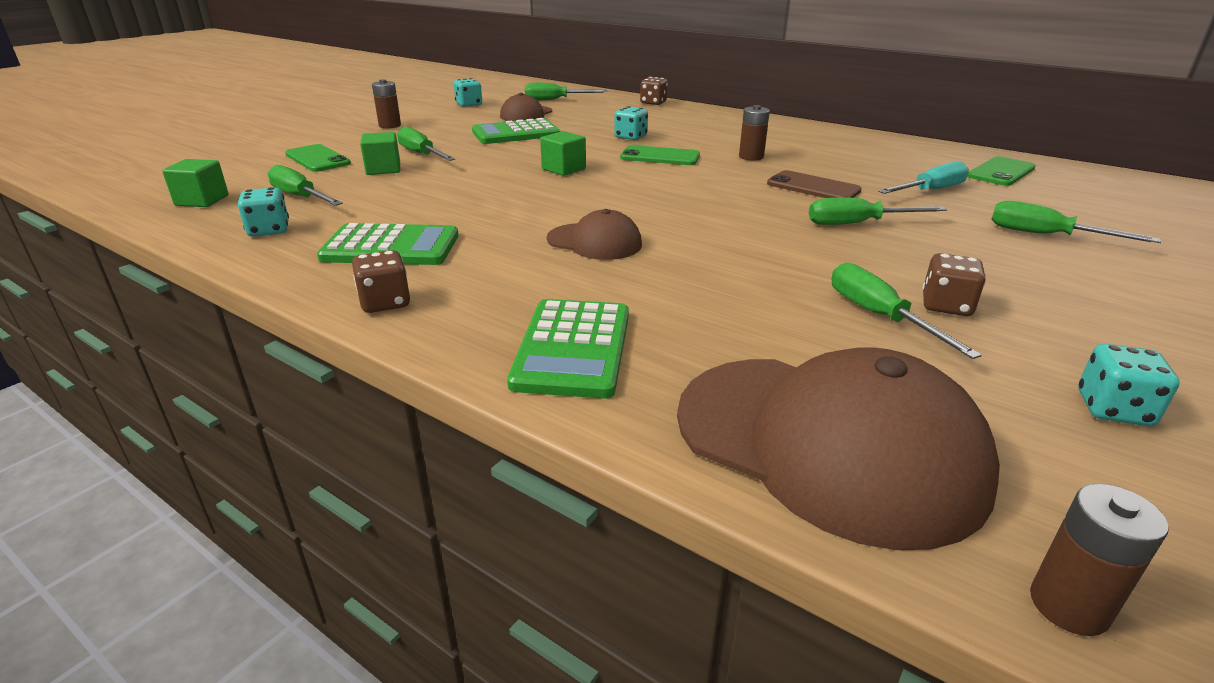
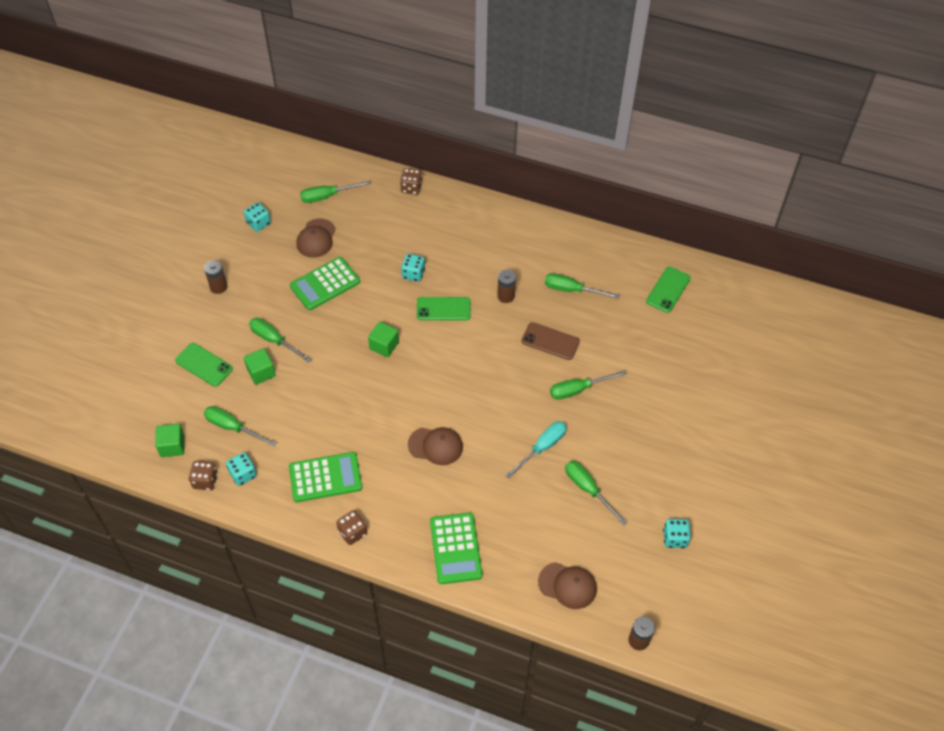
camera: 15 degrees left, 25 degrees up
brown cap [677,347,1000,550] -> brown cap [538,562,597,609], size x0.51
turquoise screwdriver [878,161,969,194] -> turquoise screwdriver moved to [506,421,567,478]
brown dice [922,253,986,316] -> brown dice moved to [189,461,218,491]
green screwdriver [991,201,1161,243] -> green screwdriver moved to [545,273,620,299]

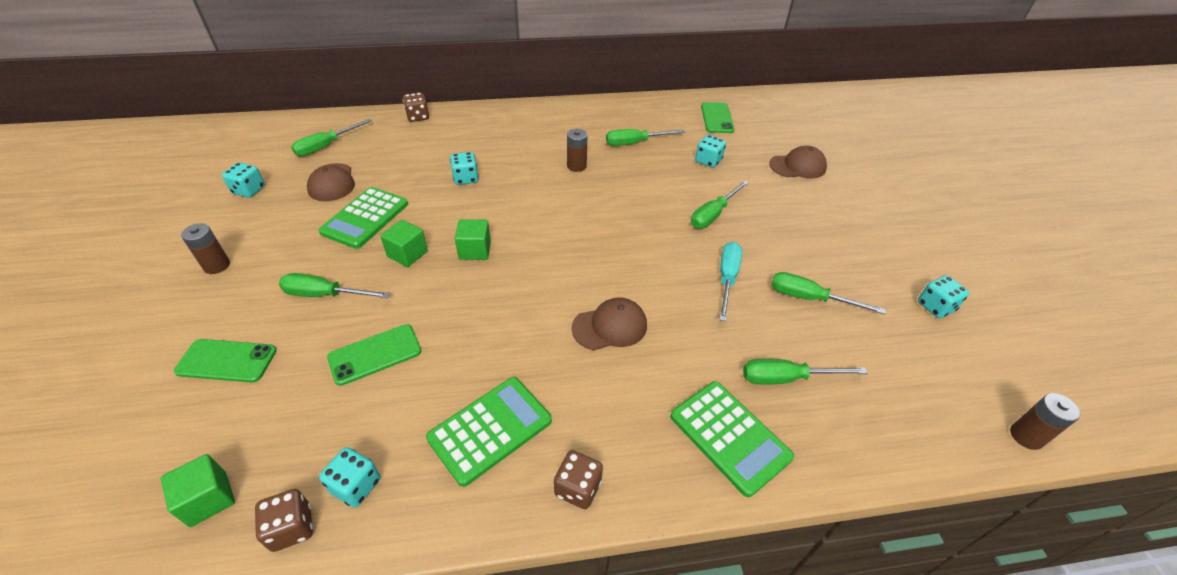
camera: 30 degrees left, 10 degrees down
green screwdriver [204,406,276,447] -> green screwdriver moved to [743,359,868,385]
green cube [244,348,276,385] -> green cube moved to [380,220,428,267]
green phone [417,297,471,320] -> green phone moved to [327,324,421,386]
brown phone [521,322,580,360] -> none
brown cap [538,562,597,609] -> brown cap moved to [769,146,827,178]
none -> turquoise dice [695,135,726,168]

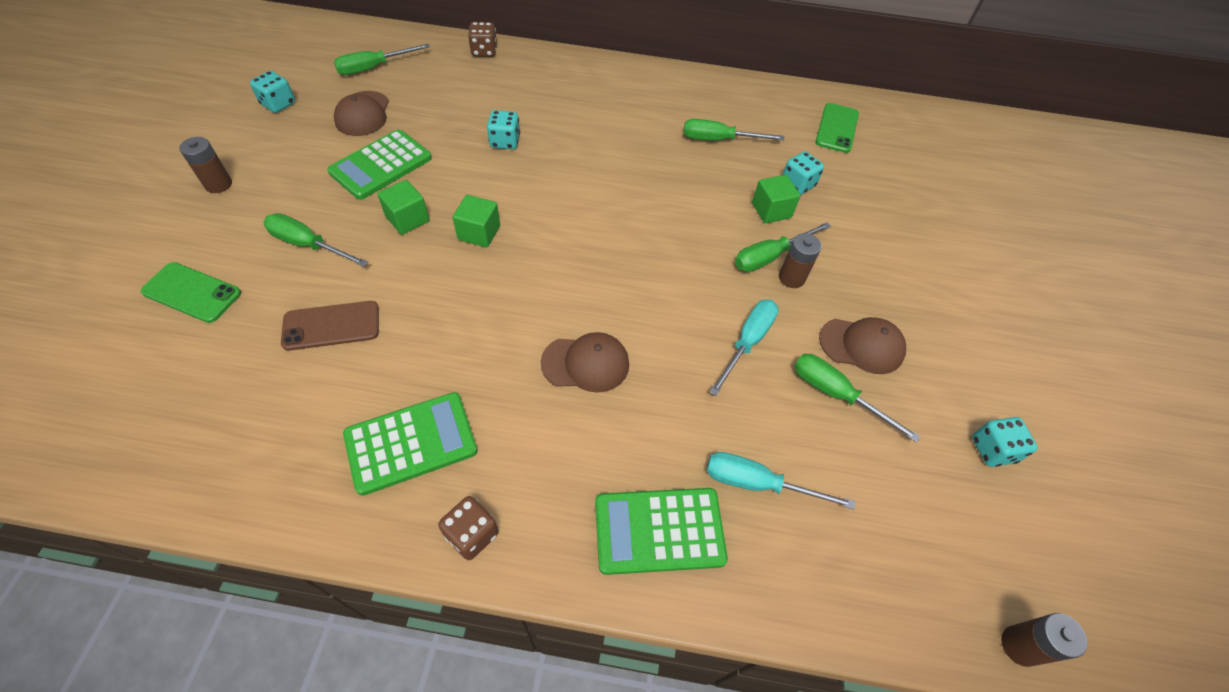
camera: 15 degrees right, 10 degrees up
green cube [161,454,235,527] -> green cube moved to [752,175,801,224]
brown dice [255,489,313,552] -> none
turquoise dice [319,447,380,507] -> none
green phone [327,324,421,386] -> brown phone [281,301,379,351]
brown battery [567,129,587,172] -> brown battery moved to [779,233,822,288]
green calculator [670,381,794,497] -> green calculator turned 105 degrees clockwise [595,488,728,575]
green screwdriver [743,359,868,385] -> turquoise screwdriver [707,452,855,510]
brown cap [769,146,827,178] -> brown cap moved to [819,317,906,374]

